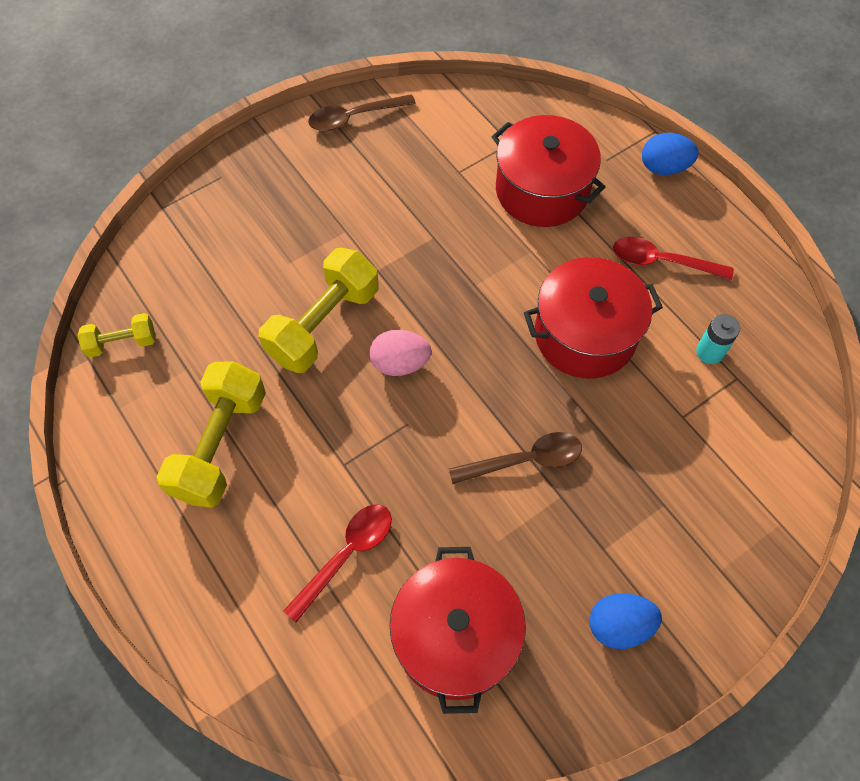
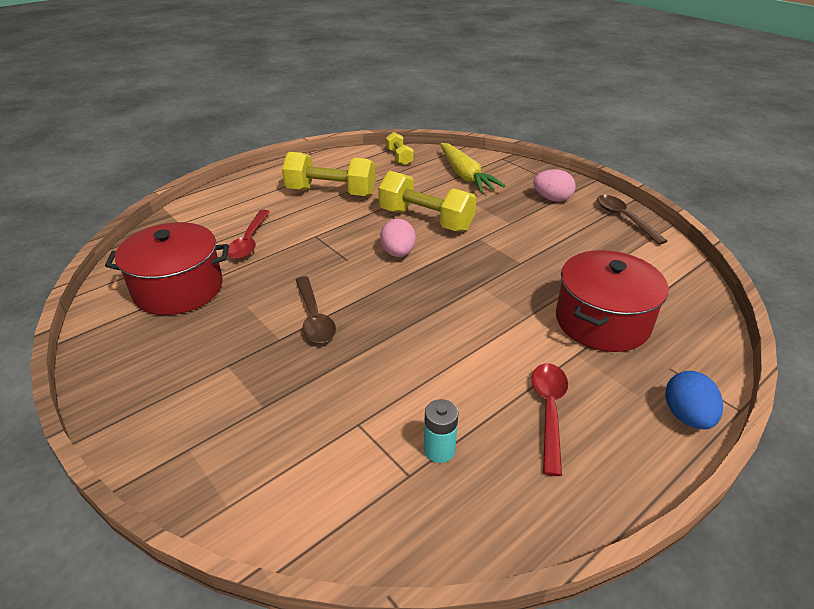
camera: 85 degrees right, 25 degrees down
red spoon [283,504,392,623] -> red spoon turned 60 degrees clockwise [227,210,270,259]
red pot [524,257,663,379] -> none
blue egg [589,593,662,649] -> none
none -> yellow carrot [440,143,505,193]
none -> pink egg [533,169,576,202]

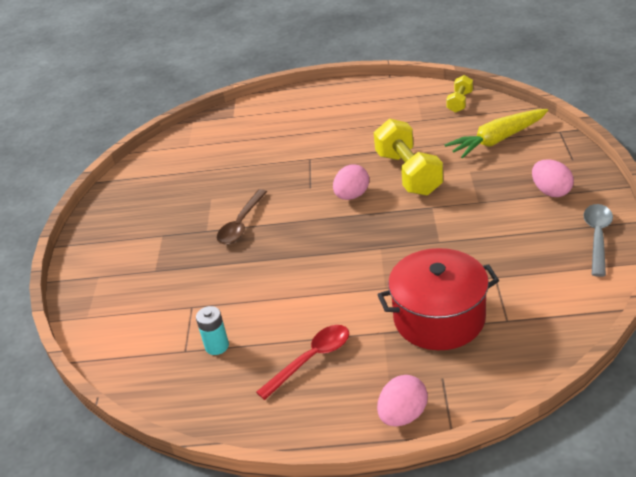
camera: 45 degrees right, 0 degrees up
red pot [105,222,229,315] -> none
red spoon [227,210,270,259] -> none
yellow dumbbell [282,152,376,197] -> none
yellow carrot [440,143,505,193] -> yellow carrot turned 45 degrees clockwise [444,109,548,159]
brown spoon [597,195,667,245] -> grey spoon [583,204,613,277]
blue egg [665,371,723,429] -> pink egg [377,375,428,427]

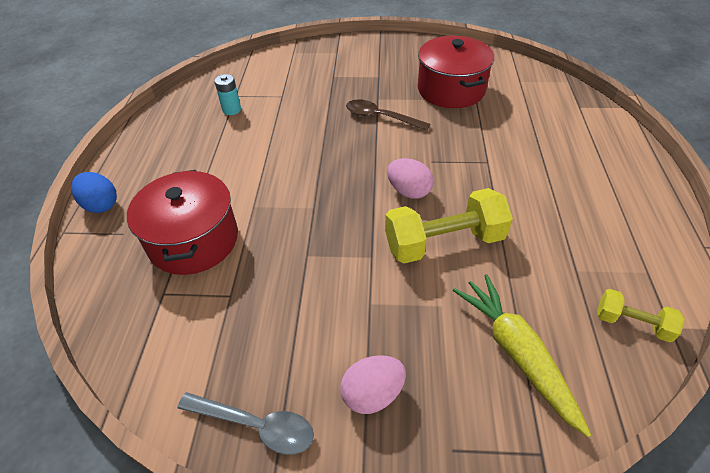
camera: 90 degrees right, 10 degrees up
red spoon [256,325,349,400] -> none
pink egg [377,375,428,427] -> blue egg [71,172,117,213]
none -> red pot [418,36,494,108]

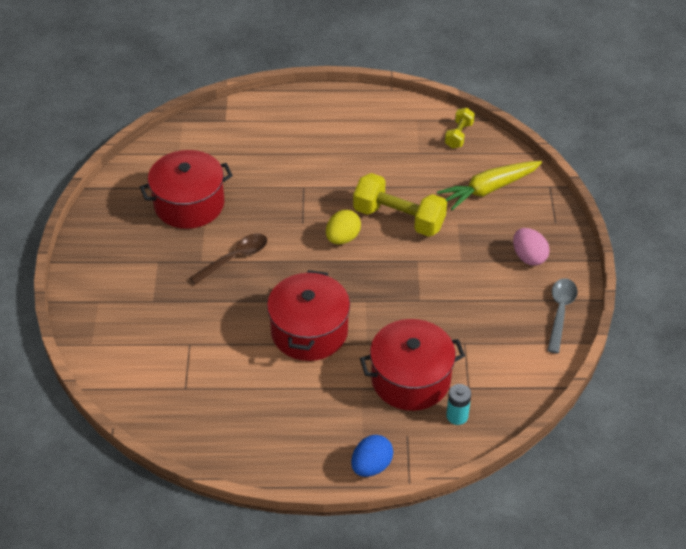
camera: 95 degrees left, 0 degrees up
turquoise battery [214,74,241,115] -> turquoise battery moved to [446,384,471,425]
brown spoon [346,99,431,131] -> brown spoon turned 150 degrees counterclockwise [190,233,267,285]
yellow dumbbell [385,188,513,263] -> yellow dumbbell turned 45 degrees counterclockwise [353,173,447,237]
pink egg [387,158,434,199] -> yellow egg [326,210,361,244]
none -> red pot [267,270,350,361]

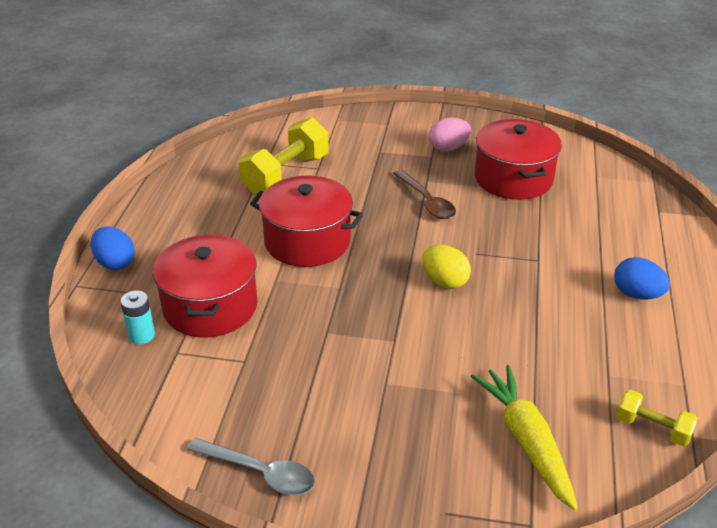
camera: 100 degrees right, 10 degrees down
yellow dumbbell [353,173,447,237] -> yellow dumbbell moved to [239,118,329,195]
pink egg [513,228,550,266] -> pink egg moved to [429,117,471,152]
none -> blue egg [614,257,670,300]

